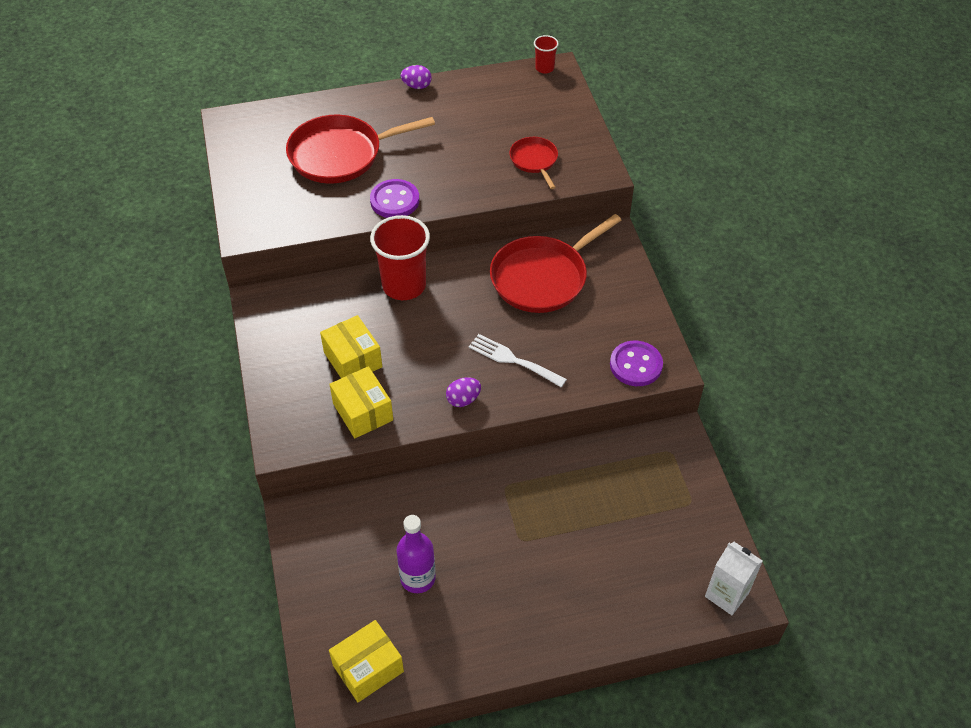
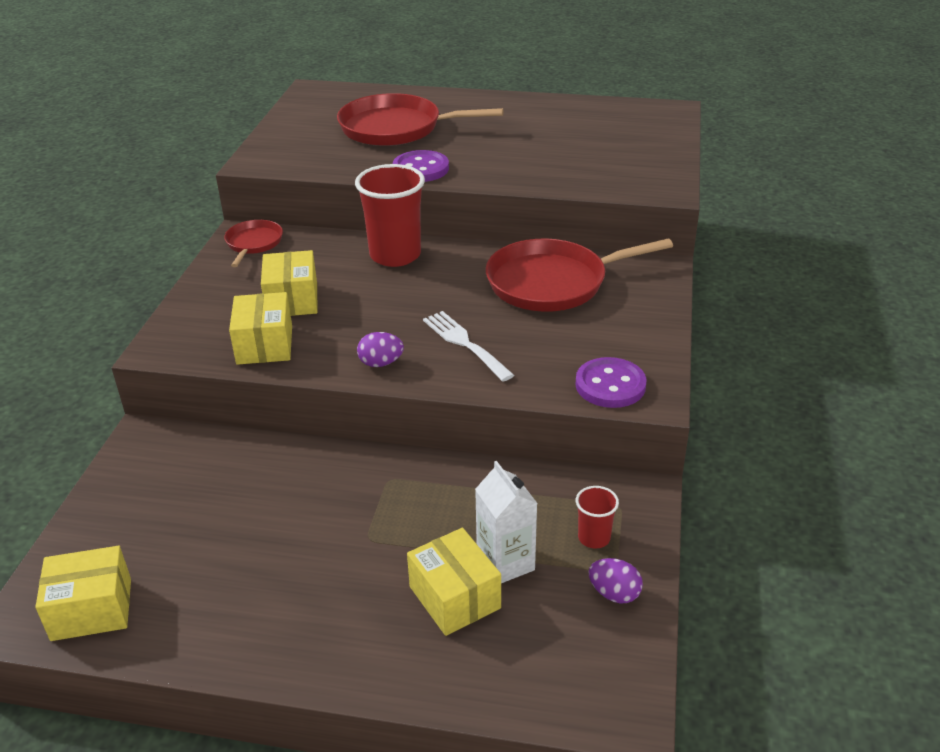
camera: 25 degrees right, 15 degrees down
purple bottle [396,515,436,593] -> none
purple egg [401,65,432,89] -> purple egg moved to [588,558,643,604]
red pan [509,137,558,189] -> red pan moved to [224,220,283,267]
red cup [534,35,559,73] -> red cup moved to [576,486,619,549]
white carton [705,542,763,615] -> white carton moved to [475,461,538,583]
none -> yellow box [407,528,501,636]

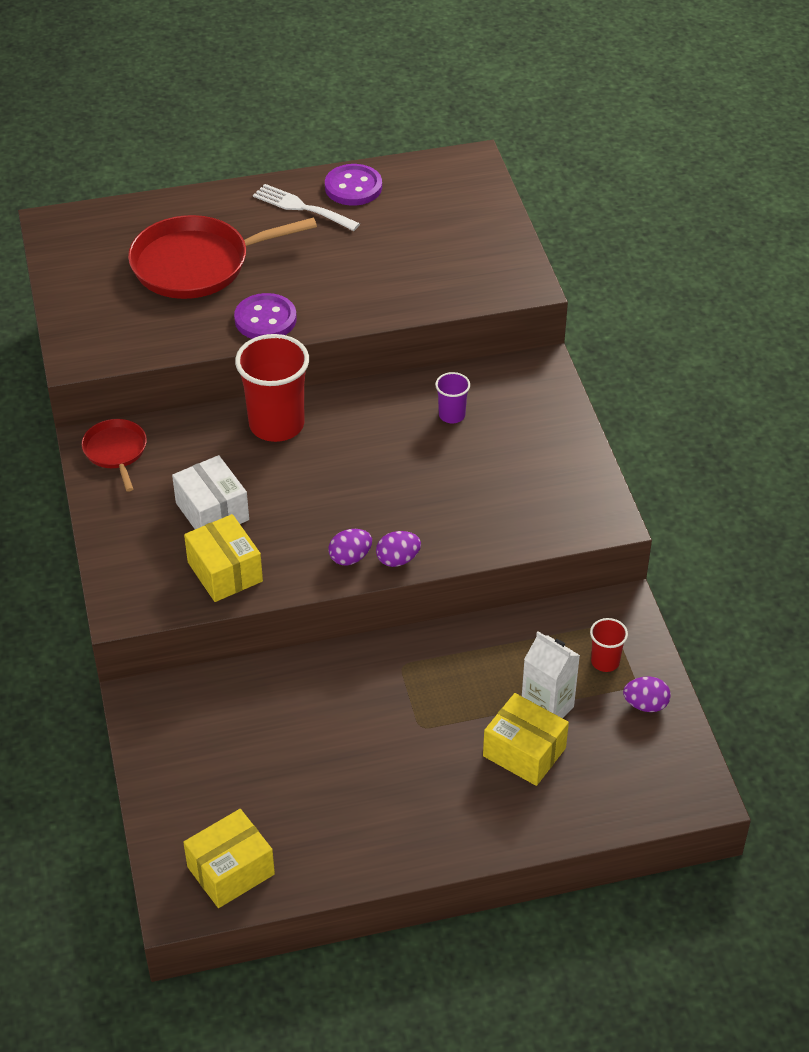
camera: 25 degrees left, 10 degrees up
yellow box [261,250,318,316] -> white box [172,455,249,529]
white fork [423,311,514,381] -> white fork moved to [253,184,360,231]
red pan [486,238,673,312] -> purple cup [435,372,470,423]
purple button [575,357,646,408] -> purple button moved to [325,164,382,206]
none -> purple egg [376,531,421,567]

